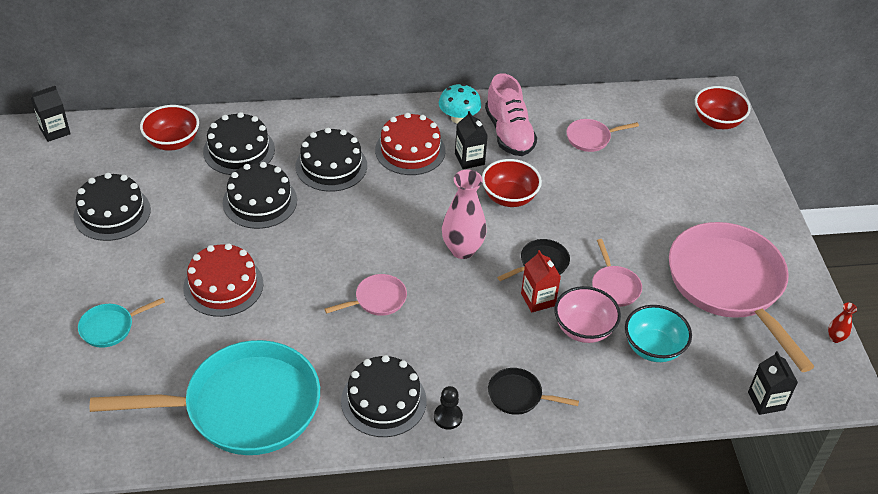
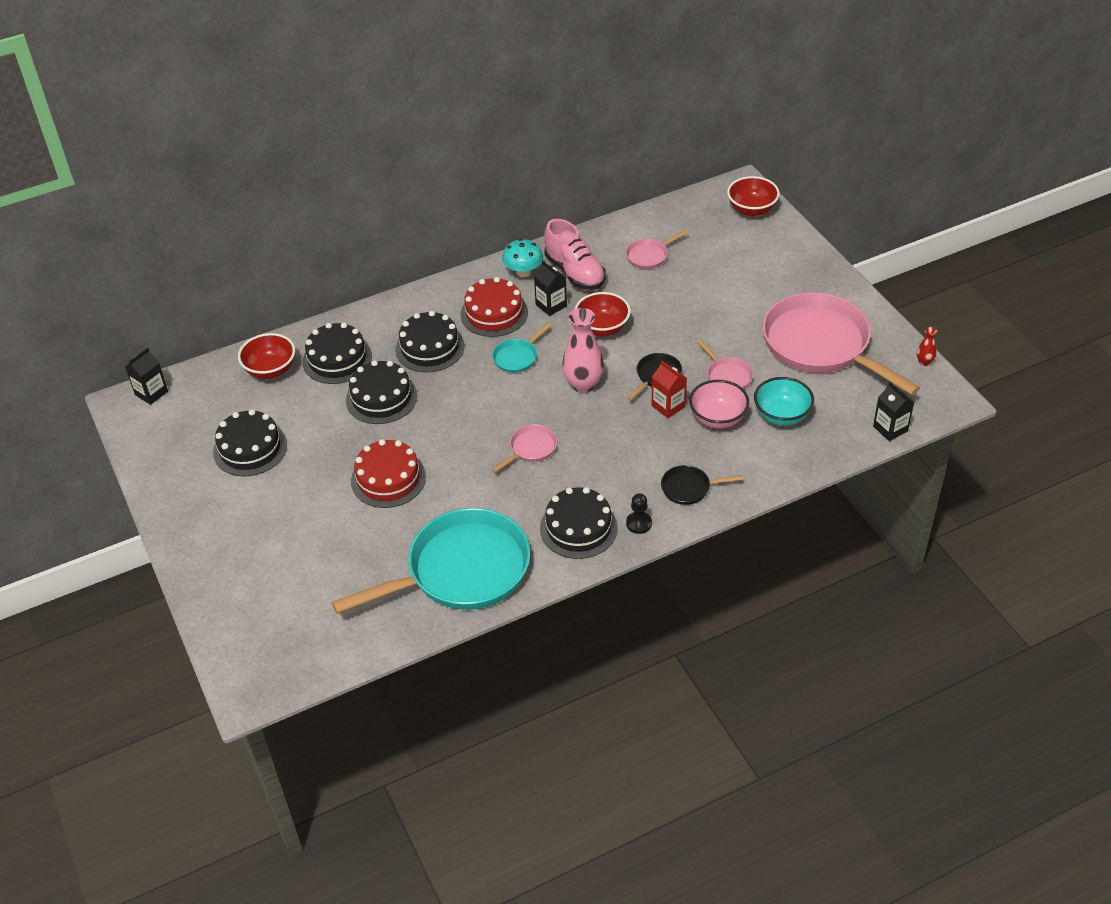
camera: 15 degrees left, 0 degrees up
turquoise pan [78,298,165,348] -> turquoise pan moved to [492,323,551,373]

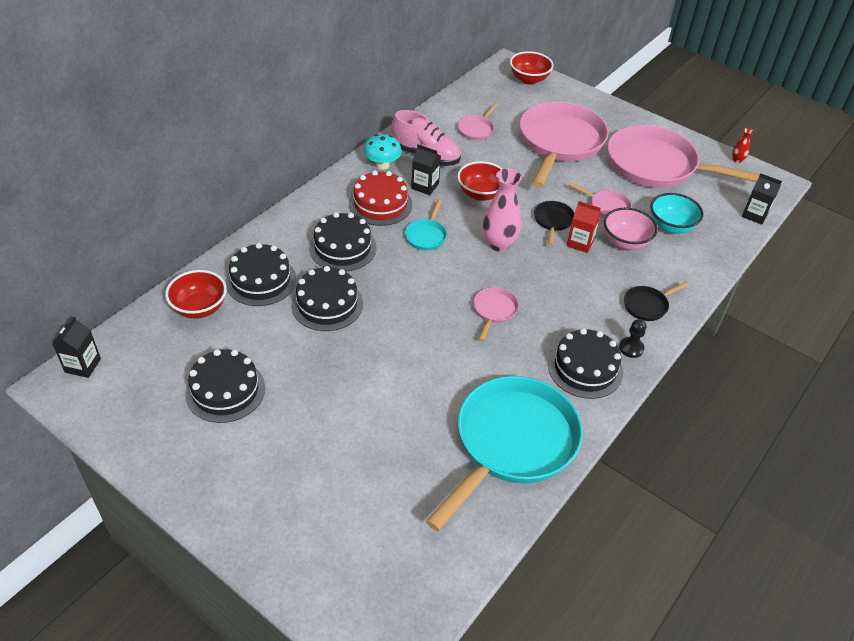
camera: 30 degrees left, 0 degrees up
red cake [351,439,426,508] -> none
none -> pink pan [520,102,609,188]

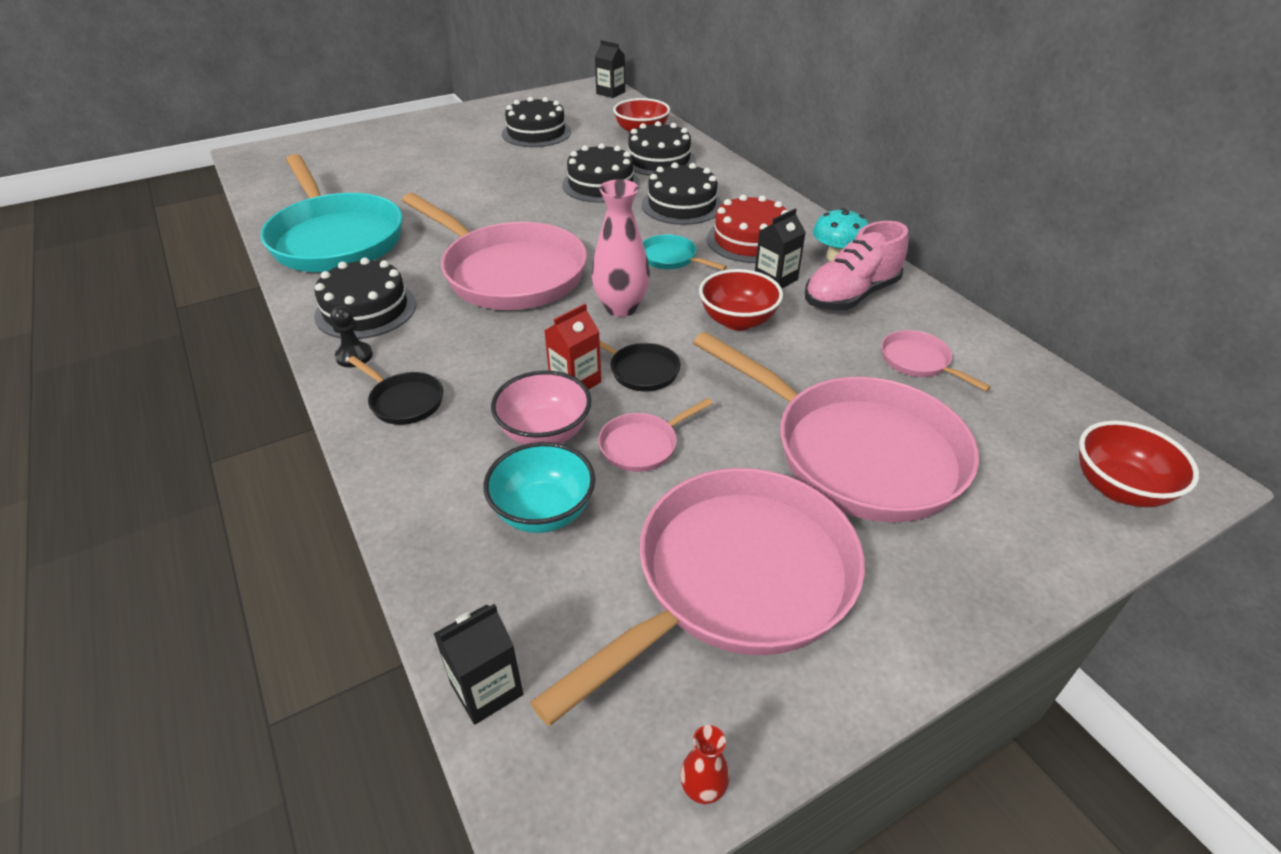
camera: 115 degrees right, 5 degrees down
pink pan [473,287,519,341] -> pink pan [402,193,587,310], size x2.39
black pan [624,281,690,321] -> black pan turned 135 degrees clockwise [348,356,443,425]

